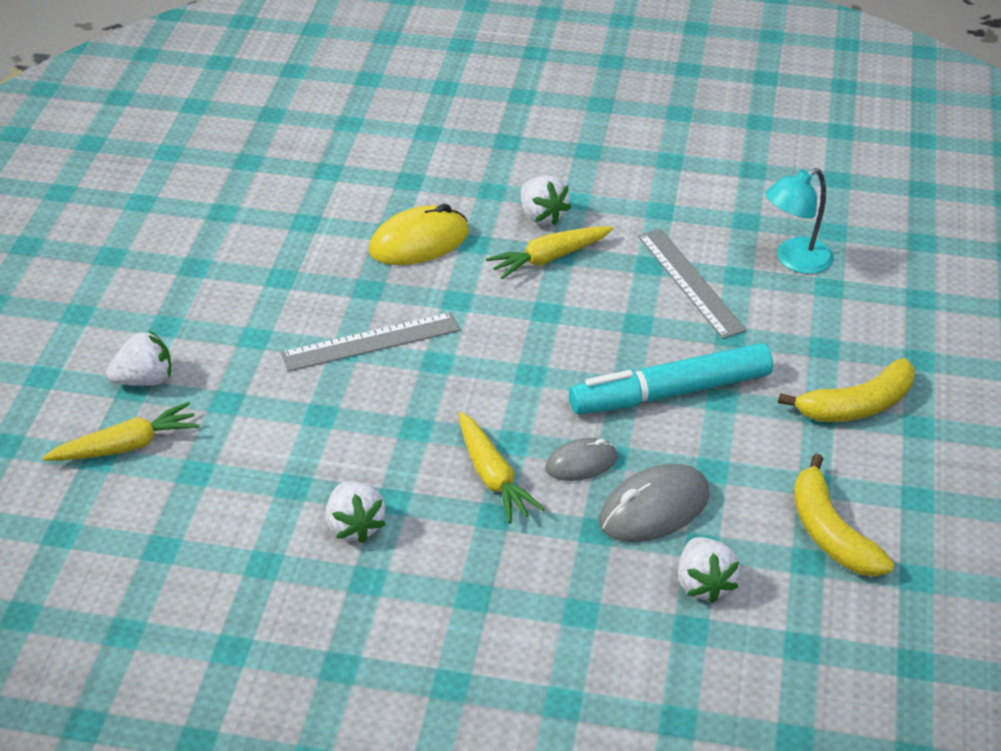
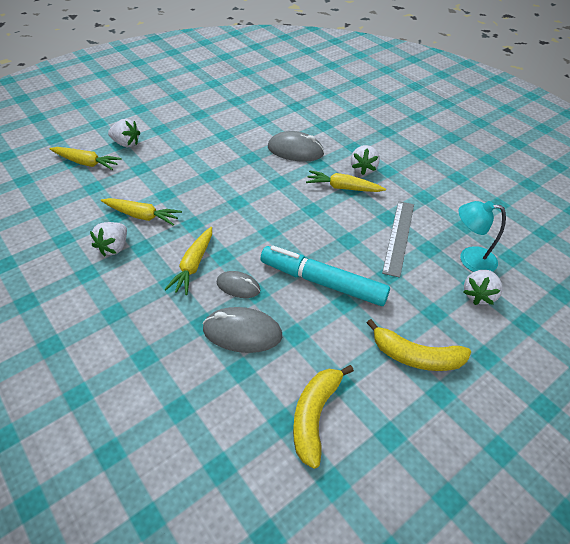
camera: 40 degrees right, 5 degrees up
grey ruler [281,312,460,372] -> none
yellow mouse [369,204,469,265] -> grey mouse [268,131,324,162]
white strawberry [678,537,740,604] -> white strawberry moved to [463,270,503,305]
none -> yellow carrot [101,198,182,226]

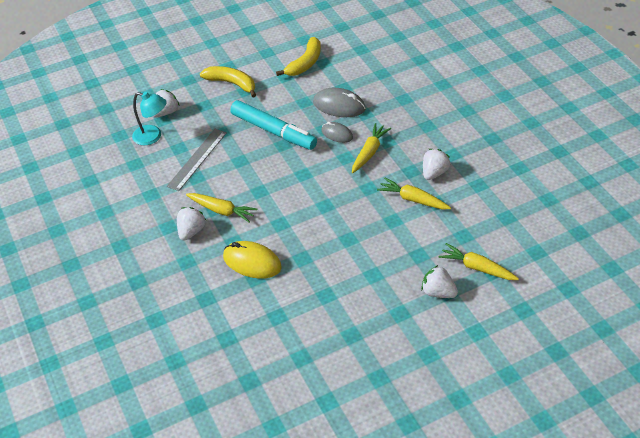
camera: 165 degrees left, 0 degrees up
grey mouse [268,131,324,162] -> yellow mouse [223,241,282,279]

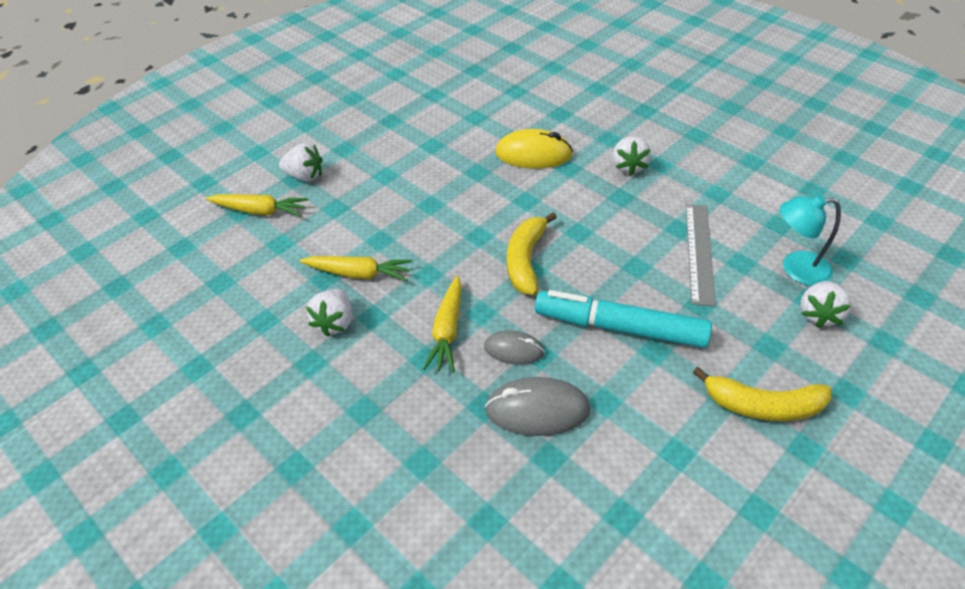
camera: 160 degrees right, 0 degrees up
yellow carrot [186,193,257,222] -> none
yellow banana [276,37,321,76] -> yellow banana moved to [507,212,557,295]

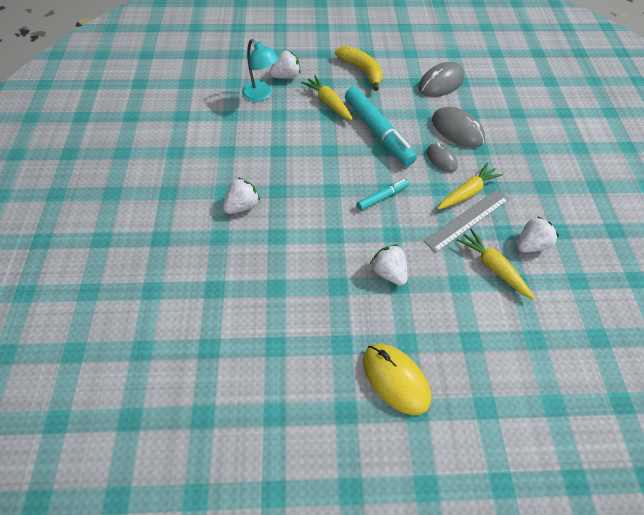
camera: 140 degrees left, 10 degrees up
yellow carrot [206,194,308,217] -> yellow carrot moved to [301,75,353,121]
white strawberry [279,143,323,182] -> white strawberry moved to [370,244,408,286]
yellow mouse [495,129,573,168] -> yellow mouse moved to [363,344,431,415]
yellow banana [507,212,557,295] -> turquoise marker [357,179,409,210]
grey ruler [686,204,716,307] -> grey ruler moved to [424,189,509,253]
none -> grey mouse [418,62,465,97]

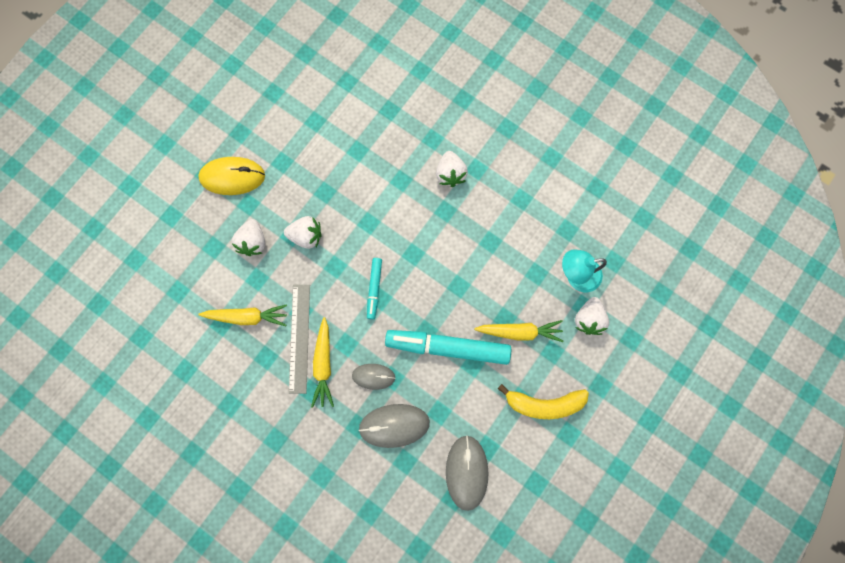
camera: 130 degrees right, 20 degrees up
white strawberry [517,216,559,252] -> white strawberry moved to [232,219,265,256]

